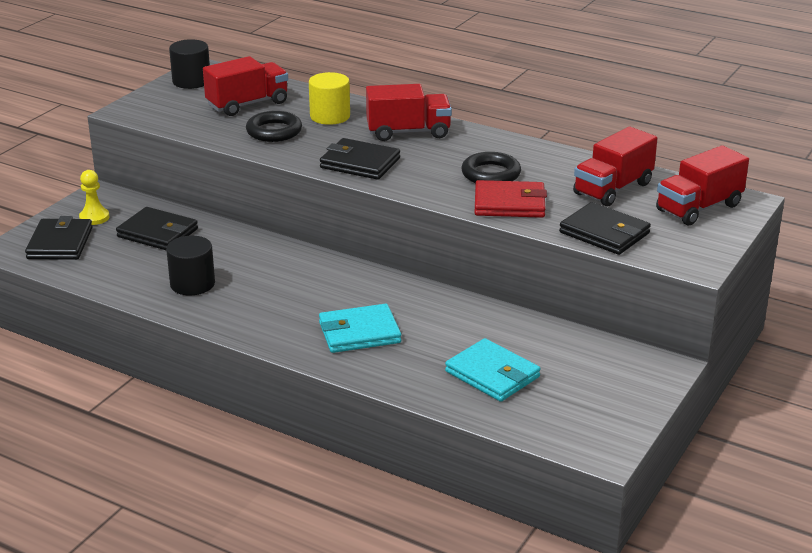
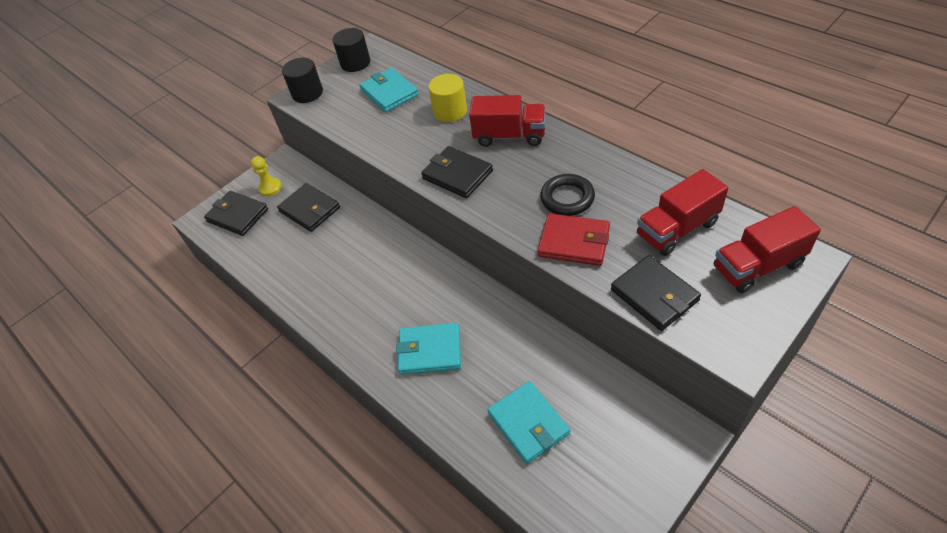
camera: 20 degrees right, 20 degrees up
black wallet [25,216,92,260] -> black wallet turned 75 degrees counterclockwise [204,191,268,236]
black cylinder [166,236,215,295] -> black cylinder moved to [282,57,323,103]
red truck [203,56,288,116] -> turquoise wallet [360,68,419,112]
black ring [246,111,302,142] -> none

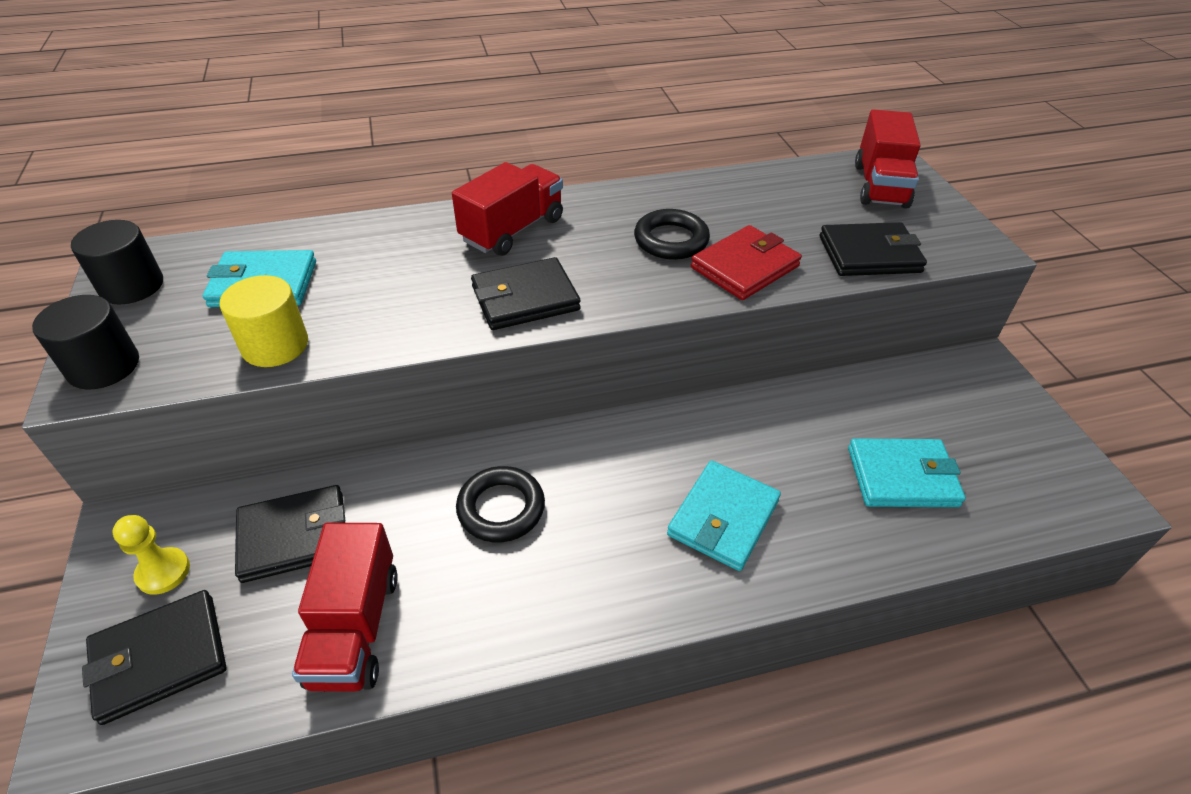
camera: 65 degrees left, 5 degrees down
yellow cylinder [428,74,467,122] -> yellow cylinder moved to [219,275,308,367]
red truck [637,169,728,256] -> red truck moved to [292,523,398,691]
none -> black ring [456,466,545,542]

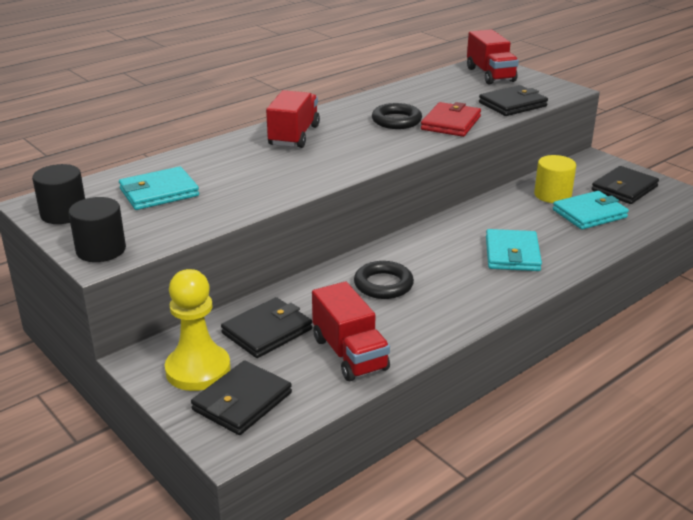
camera: 25 degrees left, 15 degrees down
yellow pawn [112,515,190,595] -> yellow pawn [165,269,231,391], size x1.80
yellow cylinder [219,275,308,367] -> yellow cylinder moved to [534,155,576,203]
black wallet [471,257,580,330] -> black wallet moved to [592,166,659,204]

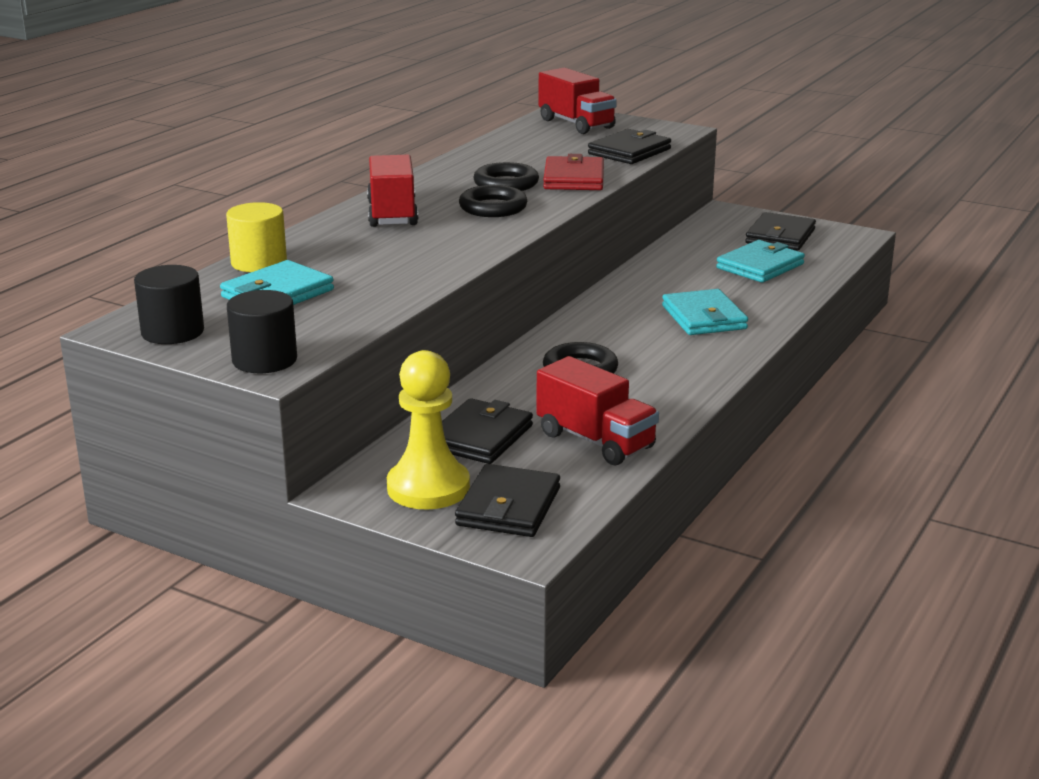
camera: 20 degrees left, 5 degrees down
yellow cylinder [534,155,576,203] -> yellow cylinder moved to [226,202,287,272]
none -> black ring [459,185,527,217]

